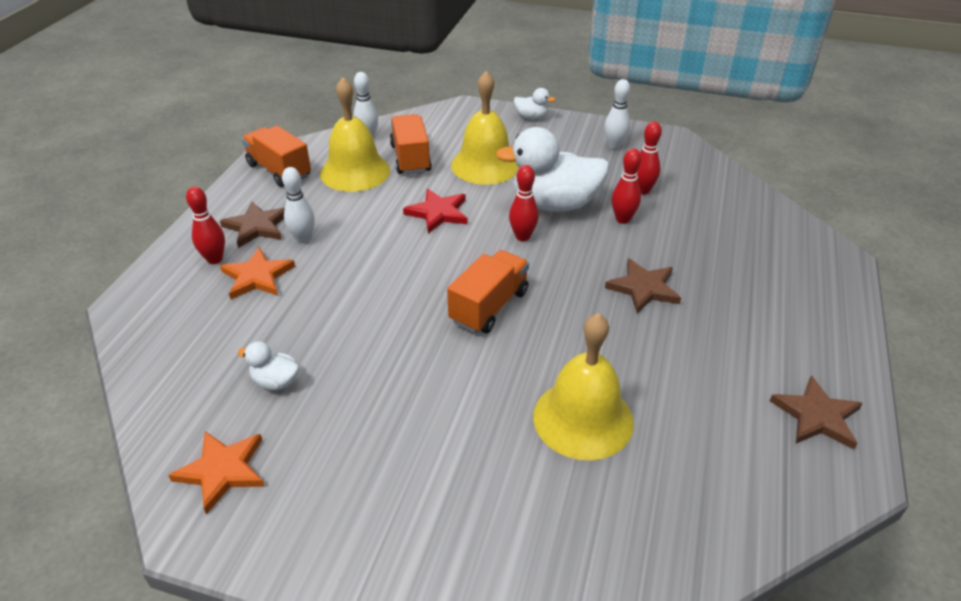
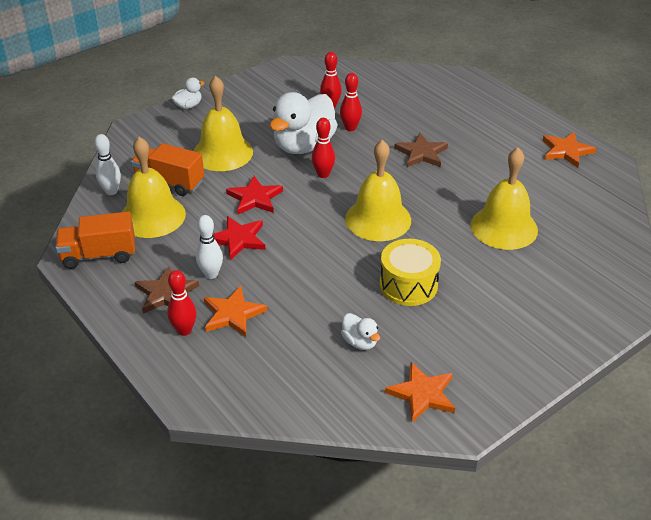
camera: 55 degrees left, 0 degrees up
white duck [238,341,300,390] -> white duck turned 90 degrees counterclockwise [341,313,380,350]
orange truck [447,250,529,333] -> yellow bell [345,140,411,241]
white bowling pin [604,79,630,149] -> none
brown star [770,376,863,449] -> orange star [542,132,596,167]
none -> red star [213,216,265,260]
none -> yellow drum [380,239,441,306]

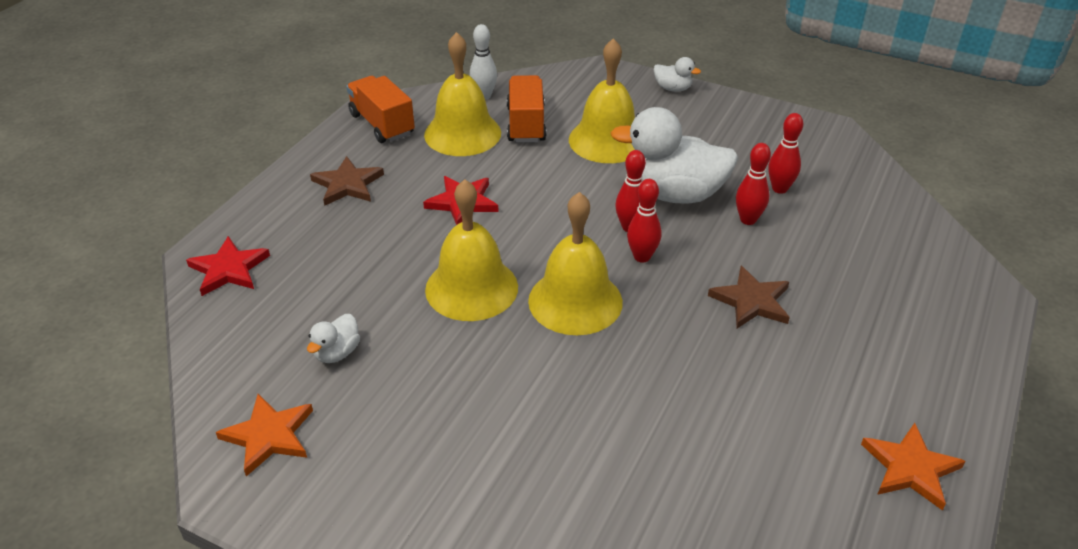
camera: 65 degrees right, 0 degrees up
red bowling pin [167,270,197,336] -> red bowling pin moved to [627,179,662,263]
white bowling pin [196,215,223,279] -> none
orange star [204,286,267,337] -> none
red star [226,176,283,214] -> red star moved to [186,236,270,296]
yellow drum [380,239,441,306] -> none
yellow bell [470,148,538,250] -> yellow bell moved to [425,179,518,321]

